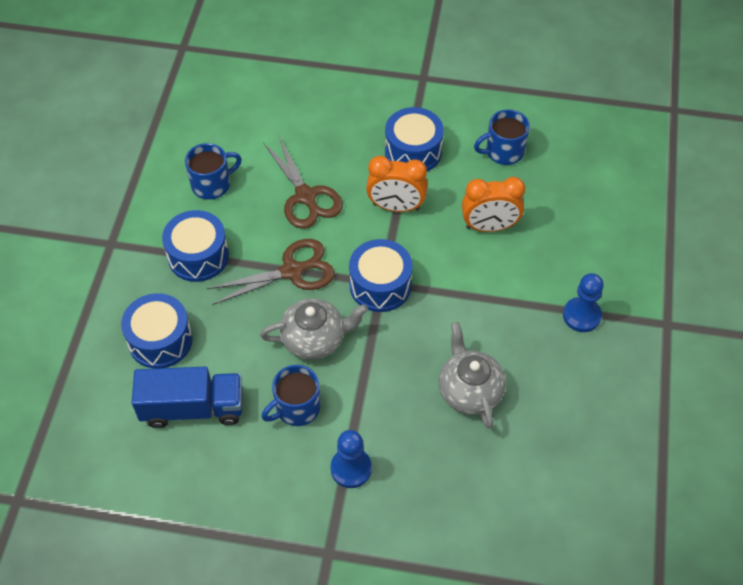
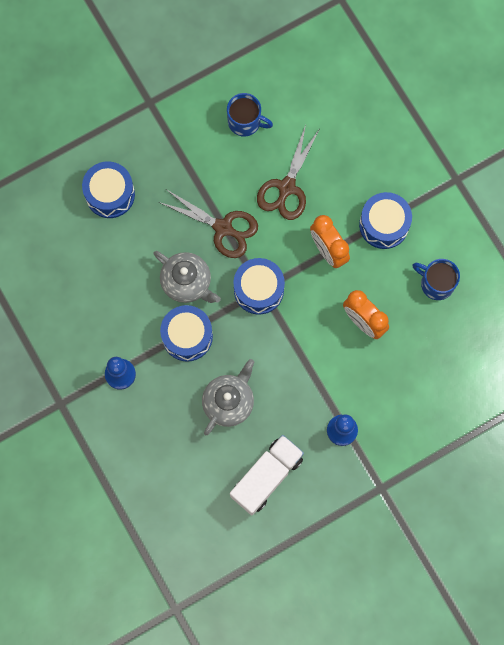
camera: 50 degrees right, 20 degrees up
blue truck [132,367,243,428] -> none
blue drum [162,210,229,282] -> blue drum moved to [160,305,213,362]
blue mug [261,365,321,426] -> none
none -> white truck [230,435,304,515]

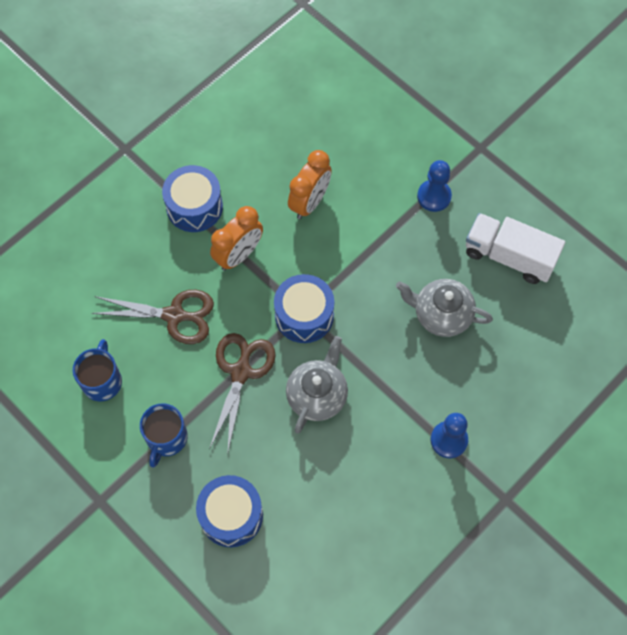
camera: 105 degrees left, 10 degrees down
blue drum [160,305,213,362] -> none
blue mug [412,259,460,300] -> blue mug moved to [140,403,188,467]

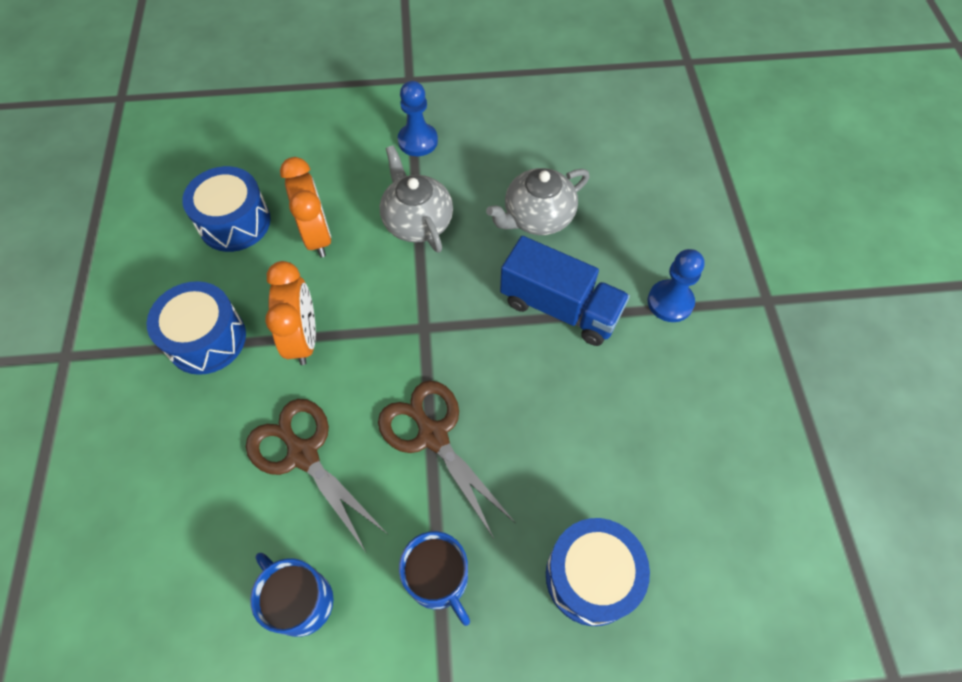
camera: 50 degrees left, 5 degrees down
brown scissors [91,290,214,344] -> brown scissors turned 90 degrees counterclockwise [246,399,386,552]
blue drum [274,274,334,343] -> blue drum moved to [182,166,271,252]
grey teapot [286,336,348,434] -> grey teapot moved to [380,145,453,253]
white truck [466,213,565,284] -> none
none -> blue truck [500,236,630,346]

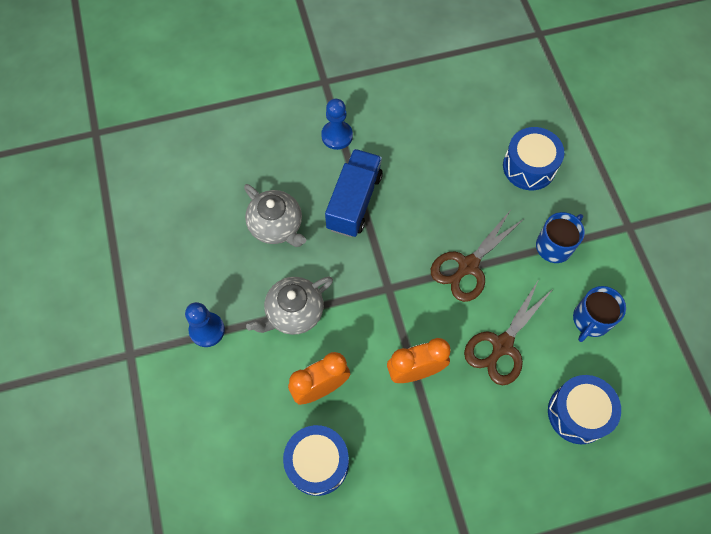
camera: 100 degrees left, 5 degrees up
blue drum [147,281,246,375] -> blue drum moved to [548,375,621,444]

